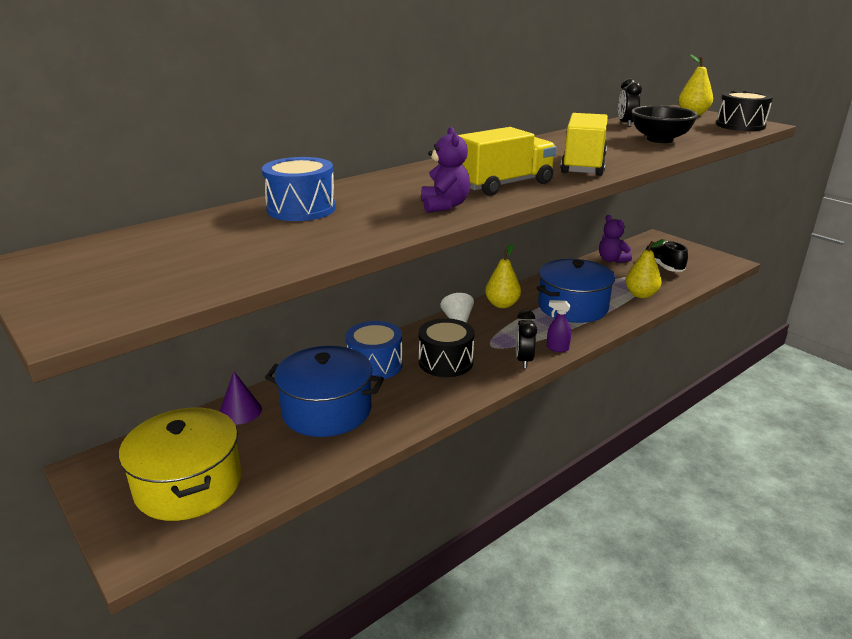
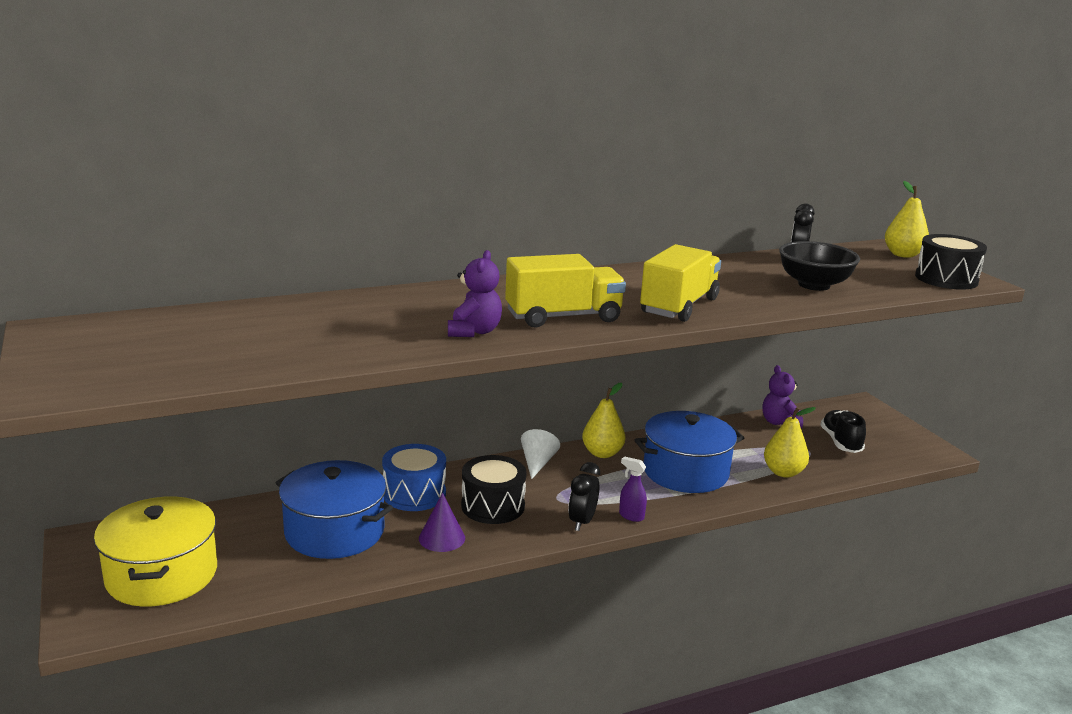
camera: 15 degrees right, 5 degrees down
purple cone [220,372,262,425] -> purple cone moved to [419,493,465,552]
blue drum [262,157,336,221] -> none

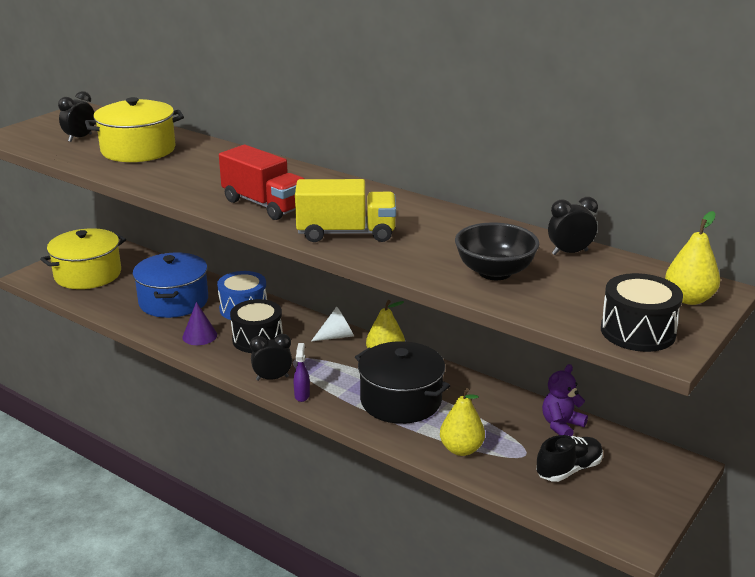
camera: 60 degrees right, 5 degrees up
purple teddy bear [448,250,502,337] -> none
yellow truck [505,254,626,328] -> red truck [219,145,304,220]
blue pot [635,411,744,493] -> black pot [355,341,450,424]
none -> black clock [58,91,95,142]
none -> yellow pot [85,97,184,162]

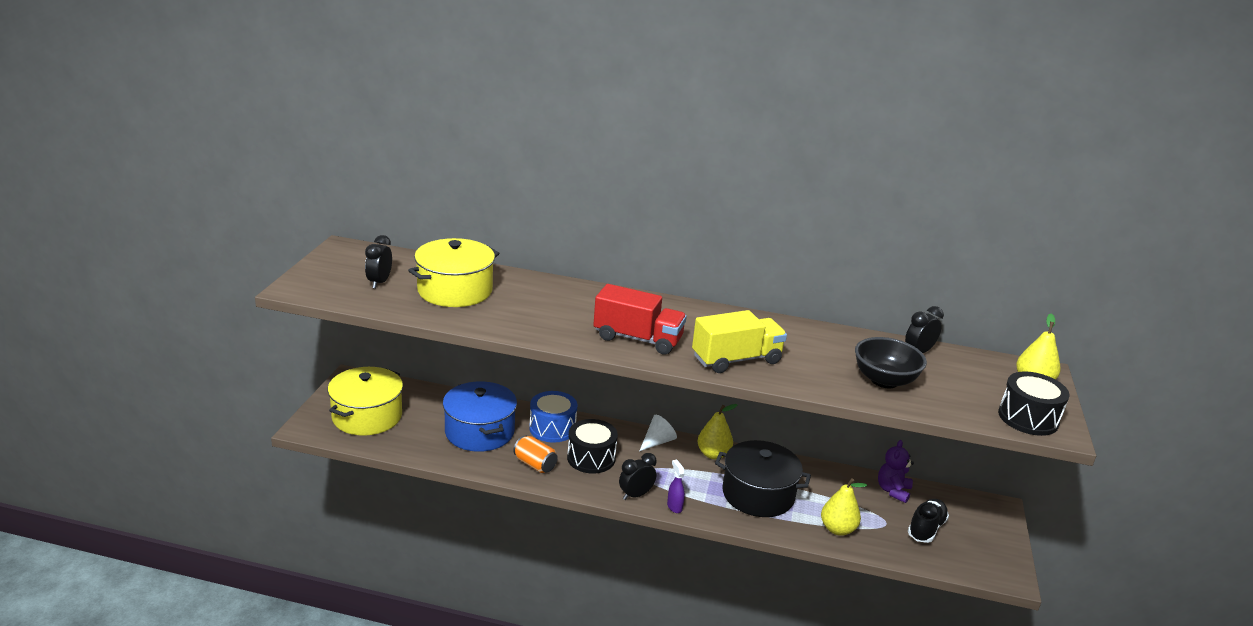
camera: 25 degrees left, 0 degrees up
purple cone [182,302,217,345] -> orange can [513,435,558,473]

